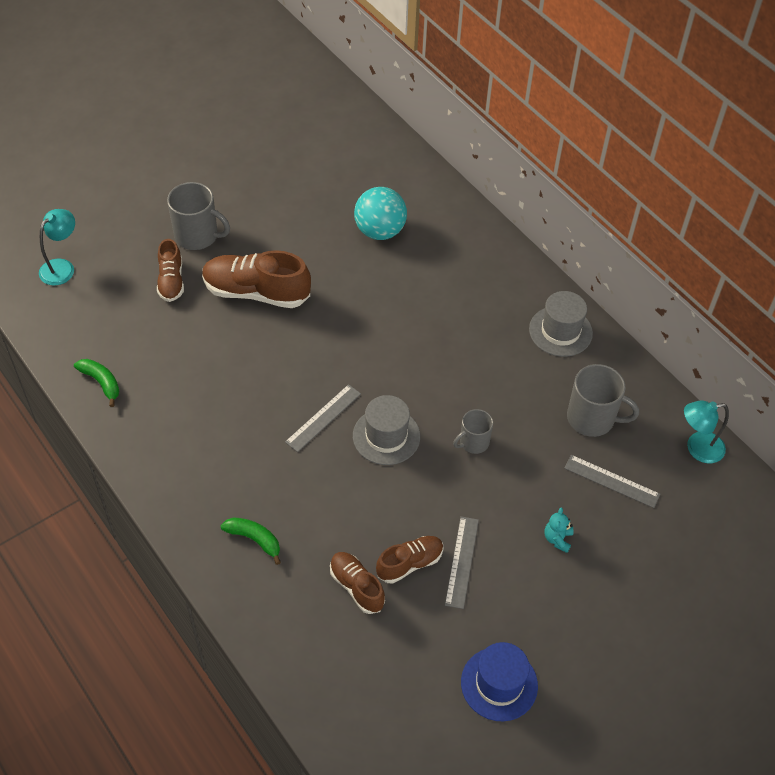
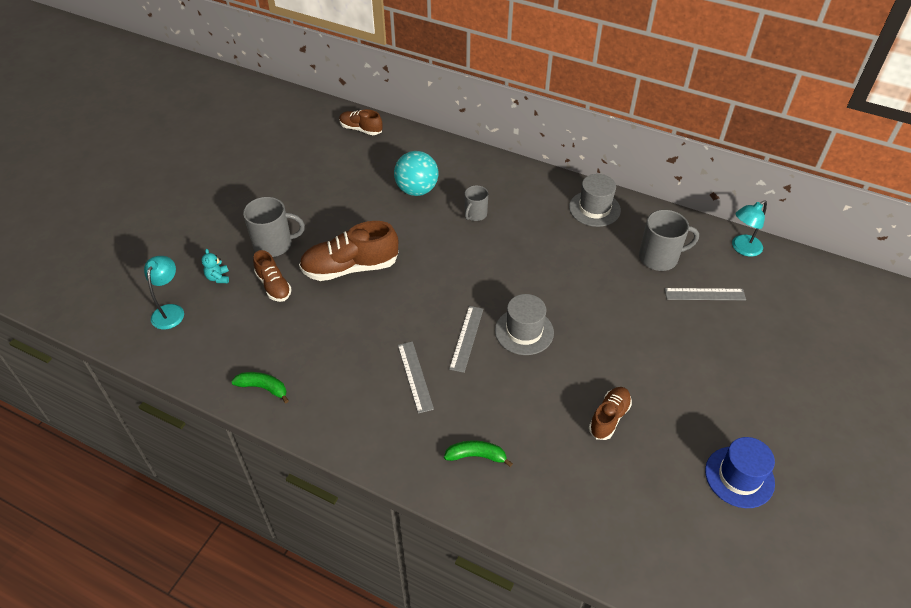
camera: 25 degrees left, 5 degrees down
brown shoe [330,552,385,614] -> brown shoe moved to [339,109,383,135]
grey ruler [445,516,479,609] -> grey ruler moved to [398,341,434,414]
grey mug [453,409,493,454] -> grey mug moved to [465,185,488,221]
turquoise teddy bear [545,508,573,553] -> turquoise teddy bear moved to [201,249,229,283]

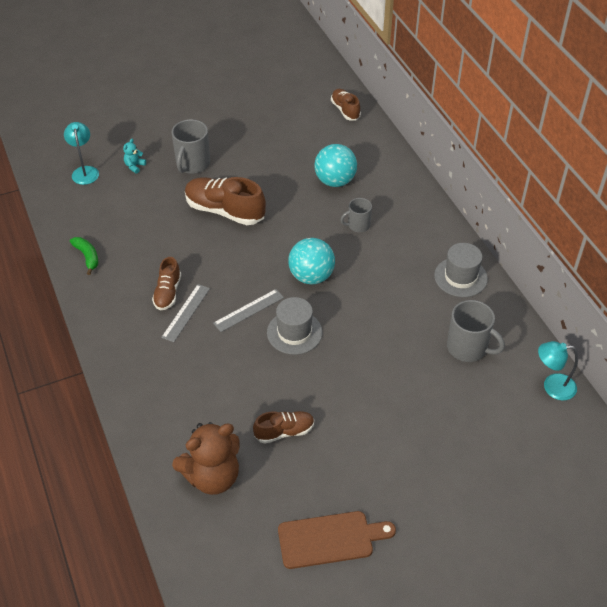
camera: 40 degrees right, 0 degrees up
turquoise lamp [144,256,184,329] -> turquoise lamp turned 60 degrees counterclockwise [64,122,99,185]
grey mug [243,197,305,257] -> grey mug turned 75 degrees clockwise [172,119,210,174]
brown shoe [253,250,292,302] -> brown shoe moved to [152,257,181,311]
green banana [444,441,513,467] -> none
grey ruler [665,288,746,300] -> none
blue hat [705,437,775,508] -> brown cutting board [278,511,396,569]
none -> brown teddy bear [172,422,240,495]
none -> turquoise ball [289,238,335,285]

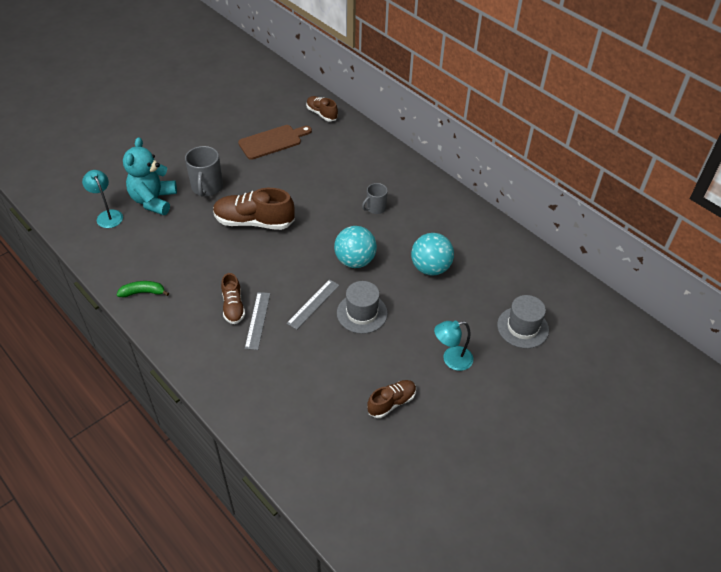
camera: 20 degrees left, 0 degrees up
green banana [70,237,98,275] -> green banana turned 45 degrees counterclockwise [117,281,169,297]
turquoise teddy bear [123,139,146,174] -> turquoise teddy bear [123,137,177,215], size x2.38
brown teddy bear [172,422,240,495] -> none
brown cutting board [278,511,396,569] -> brown cutting board moved to [238,125,312,160]
turquoise ball [315,144,357,187] -> turquoise ball moved to [411,233,454,276]
grey hat [434,243,488,297] -> grey hat moved to [497,295,549,348]
grey mug [447,300,505,362] -> none
turquoise lamp [538,341,578,400] -> turquoise lamp moved to [434,321,473,371]

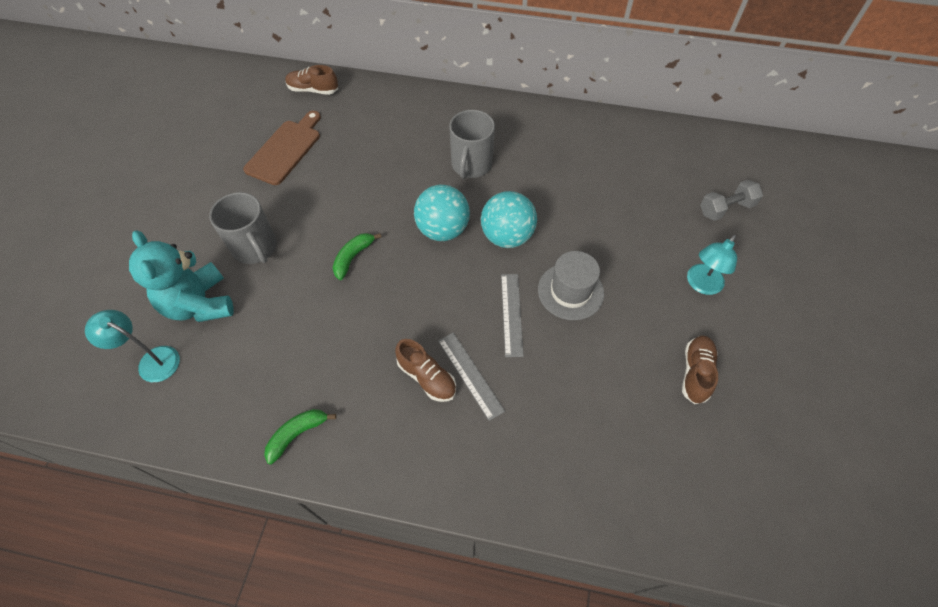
camera: 35 degrees left, 10 degrees up
brown shoe [213,188,295,230] -> green banana [333,233,381,280]
grey mug [362,183,388,214] -> grey mug [449,110,495,179], size x1.63
turquoise ball [411,233,454,276] -> turquoise ball moved to [414,185,470,241]
grey hat [497,295,549,348] -> grey dumbbell [700,180,763,221]

